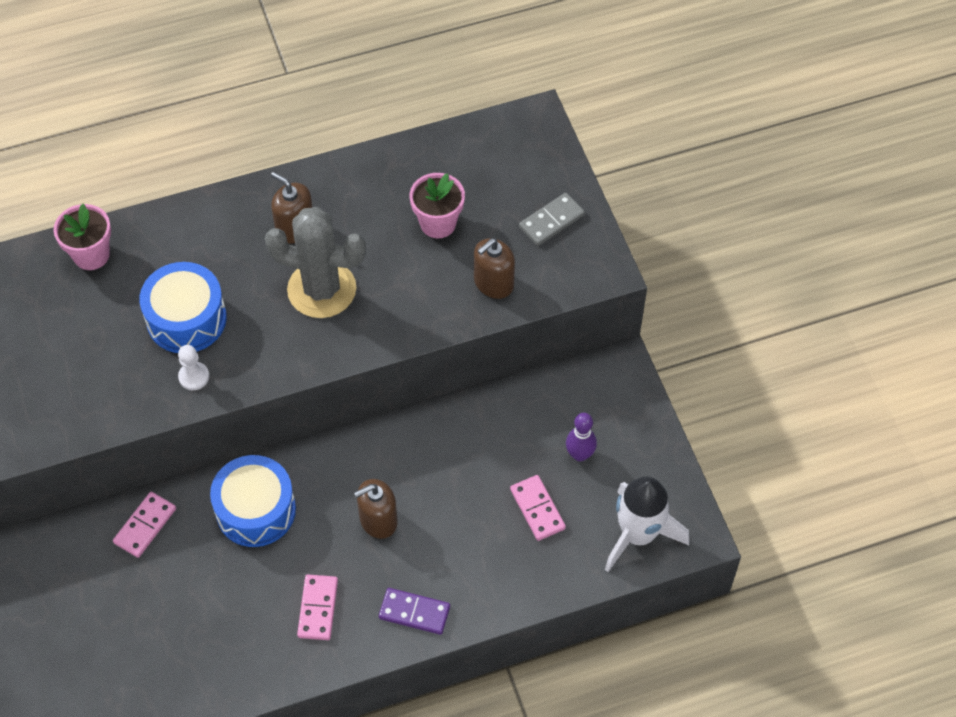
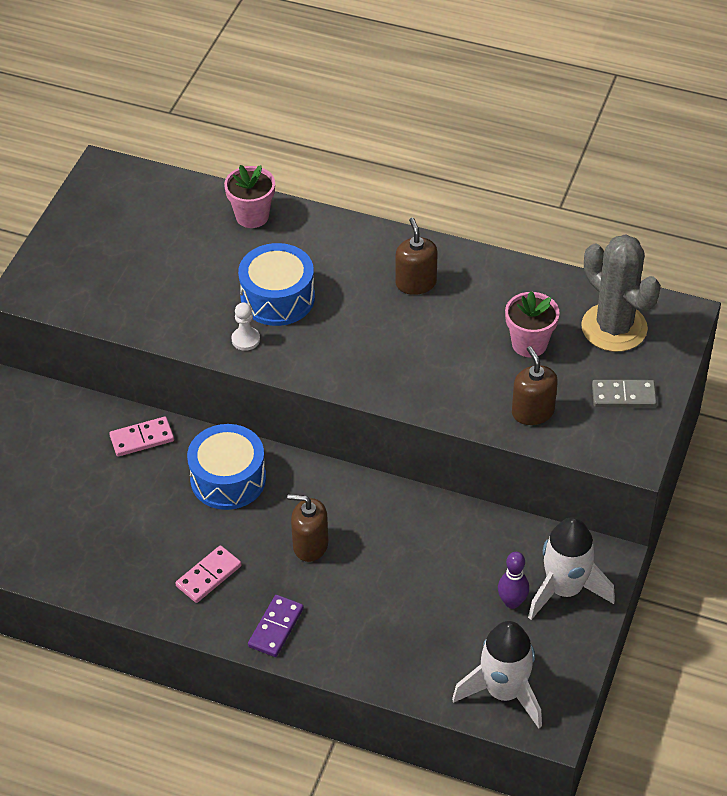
camera: 40 degrees right, 10 degrees down
grey cactus [265,207,366,318] -> grey cactus moved to [581,234,661,352]
purple domino [379,588,450,635] -> purple domino turned 60 degrees clockwise [248,595,304,657]
brown soap dispenser [474,238,515,299] -> brown soap dispenser turned 75 degrees clockwise [512,346,558,425]
pink domino [510,475,566,541] -> none
none -> white rocket [528,517,615,620]

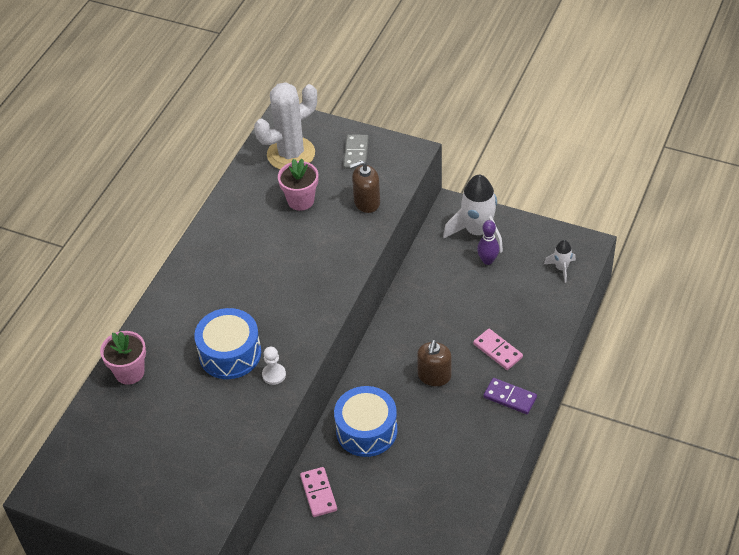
camera: 85 degrees left, 0 degrees up
pink domino [175,545,241,603] -> pink domino moved to [473,329,523,370]
brown soap dispenser [396,218,438,295] -> none
white rocket [452,621,542,728] -> white rocket [544,240,576,283], size x0.51
grey cactus [581,234,661,352] -> white cactus [254,82,317,169]

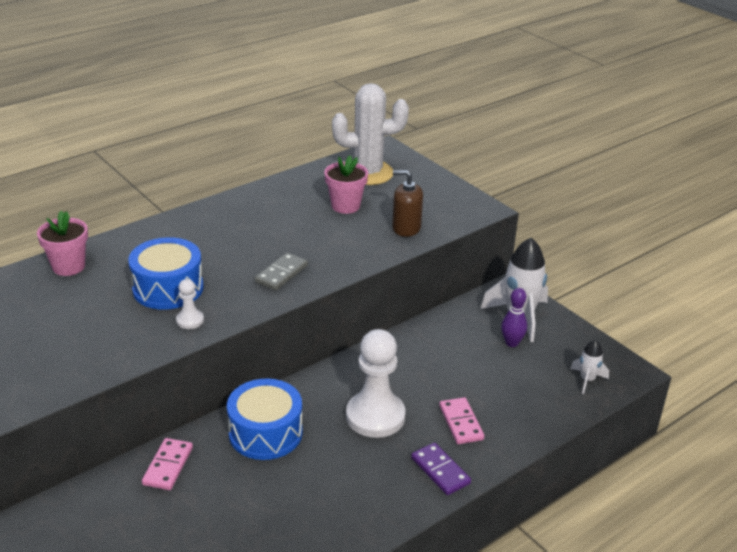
camera: 25 degrees right, 15 degrees down
grey domino [343,134,369,169] -> grey domino moved to [255,253,308,291]
brown soap dispenser [417,340,451,386] -> white pawn [346,329,406,438]

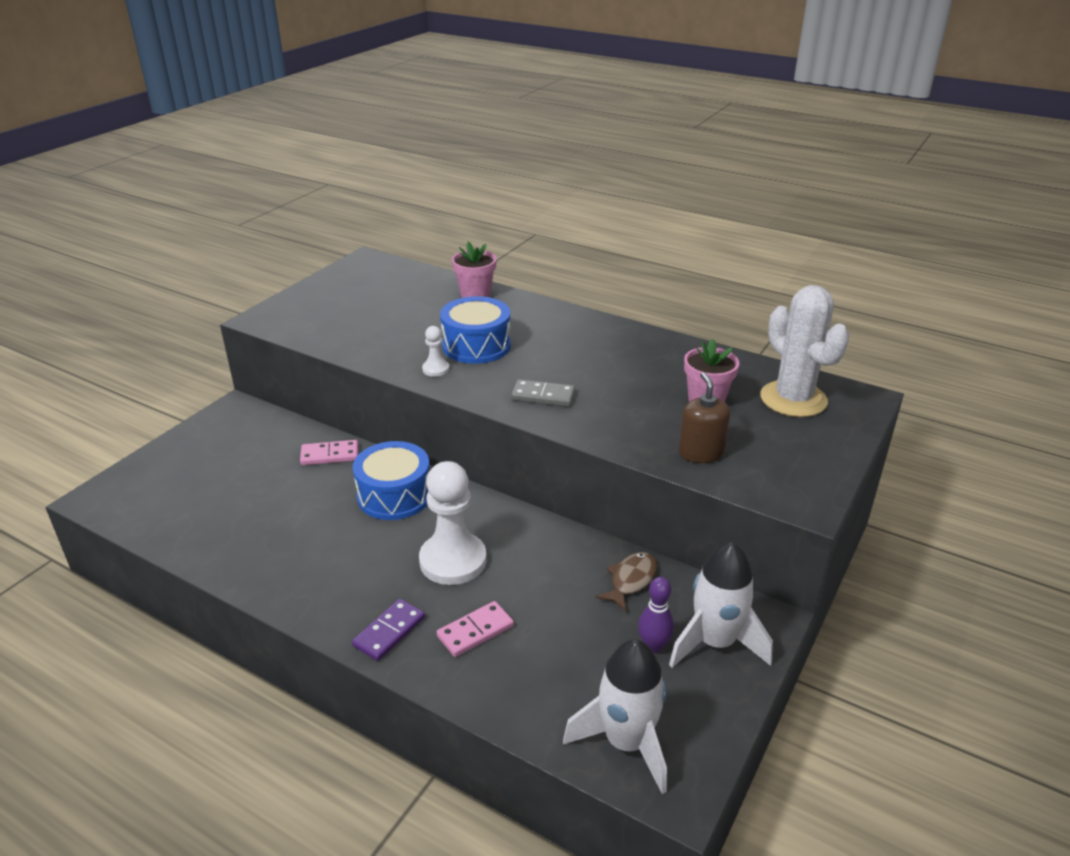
camera: 70 degrees right, 0 degrees up
white rocket [570,340,609,394] -> white rocket [563,639,667,794], size x1.96
none -> brown fish [595,552,657,612]

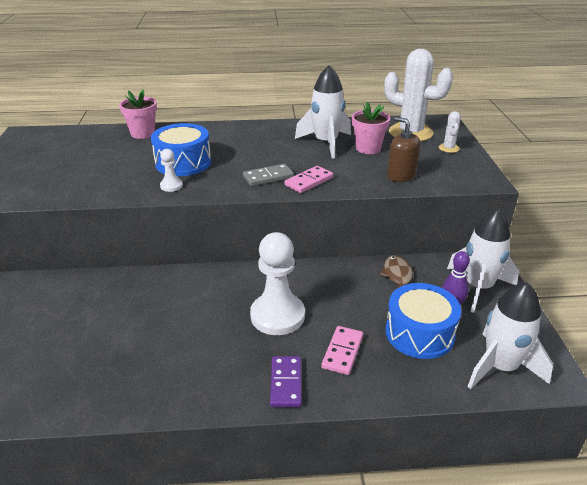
camera: 35 degrees left, 0 degrees up
pink domino [300,440,358,465] -> pink domino moved to [285,166,333,193]
blue drum [353,441,429,520] -> blue drum moved to [385,283,461,359]
none -> white rocket [295,65,351,158]
none -> white cactus [439,111,461,153]

